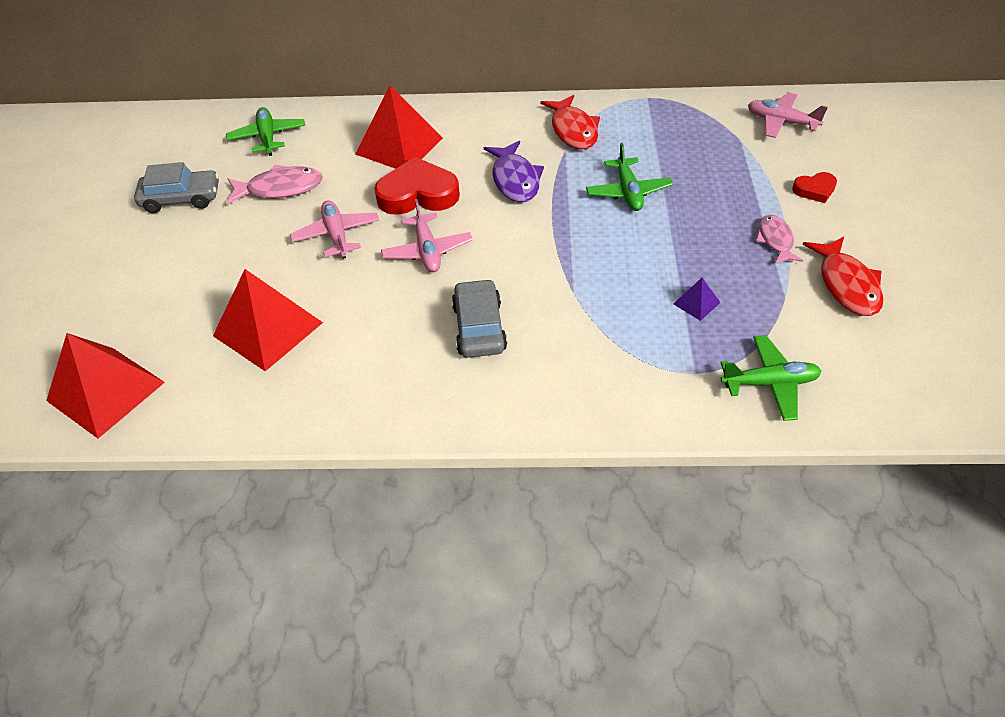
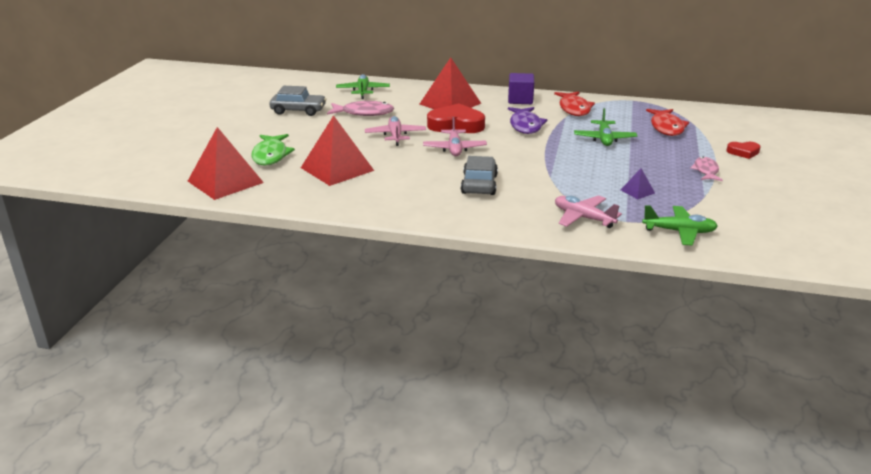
camera: 10 degrees right, 20 degrees down
pink plane [748,92,828,138] -> pink plane moved to [555,195,622,228]
red fish [802,236,883,316] -> red fish moved to [646,109,689,136]
none -> green fish [251,134,295,166]
none -> purple cube [508,73,535,104]

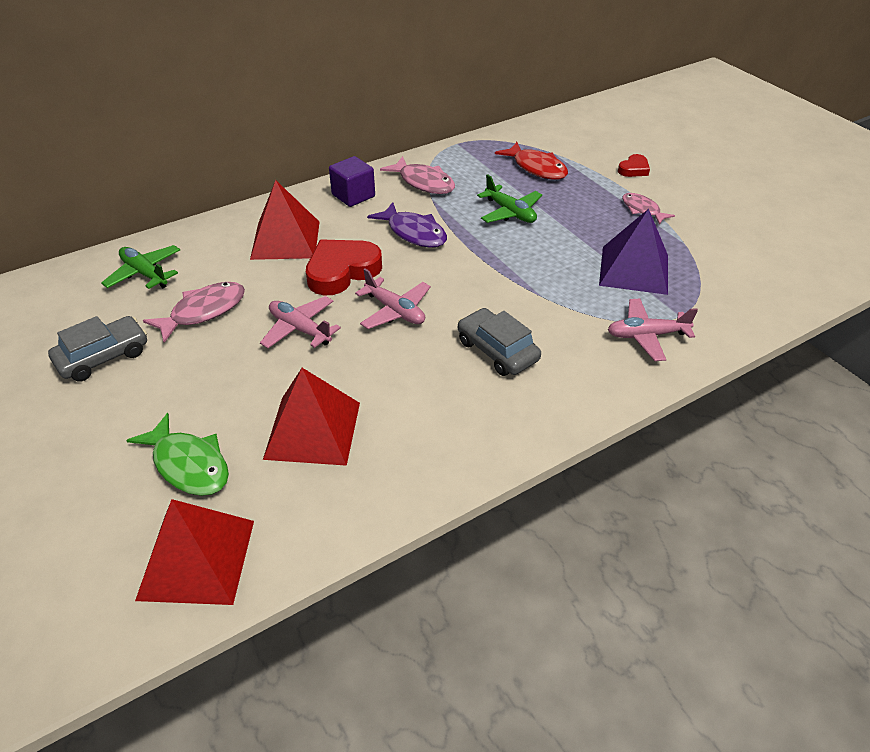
camera: 45 degrees left, 15 degrees up
red fish [554,92,595,116] -> pink fish [380,156,455,194]
purple pyramid [621,168,655,199] -> purple pyramid [599,209,668,295], size x2.30
green plane [642,205,718,246] -> none

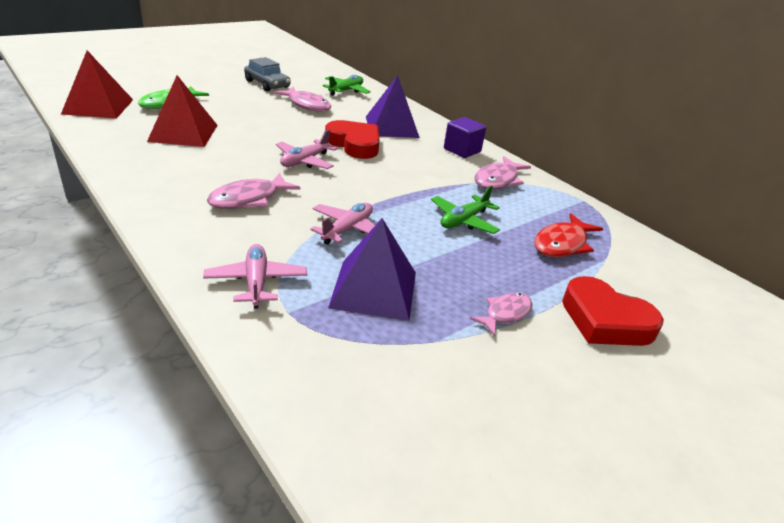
camera: 80 degrees right, 10 degrees down
red pyramid [250,180,320,260] -> purple pyramid [366,75,420,138]
pink plane [260,296,341,348] -> pink plane moved to [311,203,375,245]
purple fish [367,202,447,248] -> none
grey car [458,308,541,376] -> pink fish [207,173,301,209]
red heart [618,154,650,177] -> red heart [562,276,664,346], size x1.94

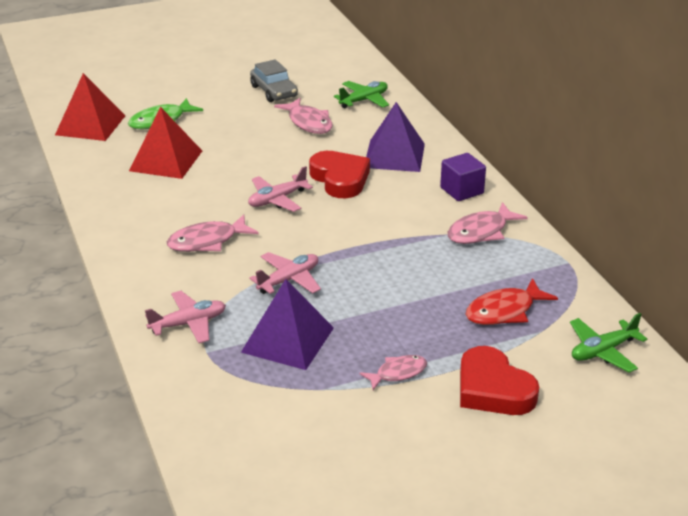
camera: 20 degrees right, 0 degrees up
pink plane [203,244,307,309] -> pink plane turned 60 degrees clockwise [145,291,226,343]
green plane [431,186,500,234] -> green plane moved to [570,313,647,373]

